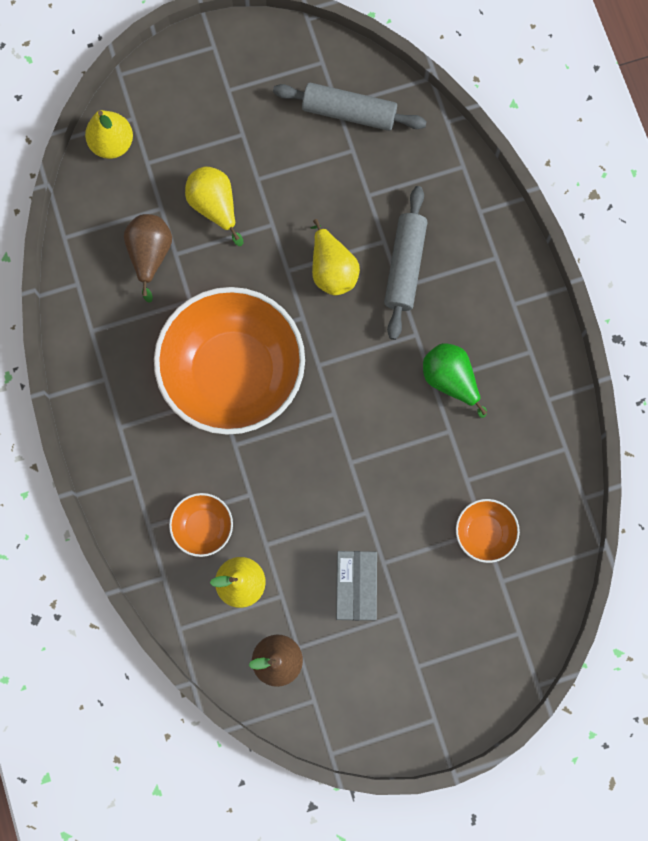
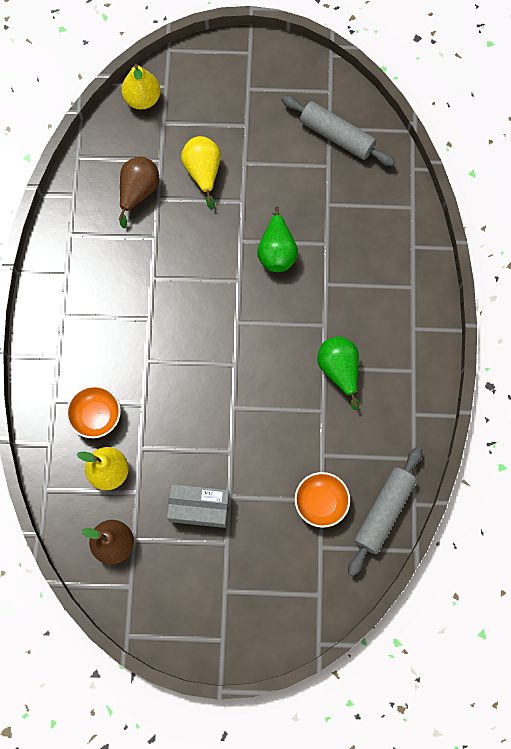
camera: 20 degrees right, 5 degrees down
orange bowl [154,287,305,435] -> none
yellow pear [311,219,360,295] -> green pear [257,206,298,272]
grey box [336,551,377,621] -> grey box turned 75 degrees clockwise [167,484,230,528]
grey rolling pin [384,186,427,340] -> grey rolling pin moved to [348,446,422,576]

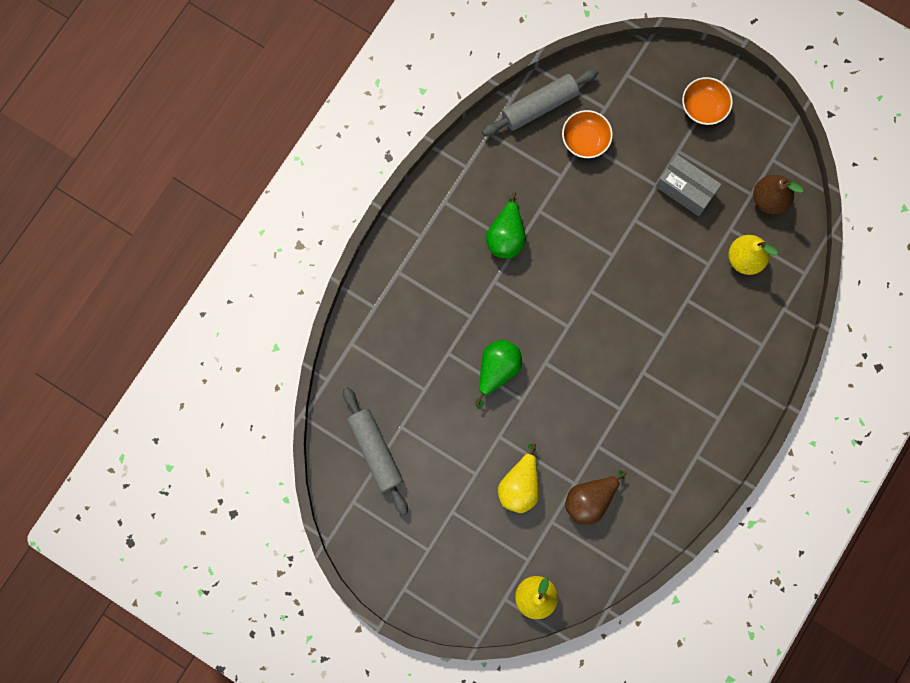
camera: 150 degrees left, 5 degrees up
orange bowl [66,386,121,438] -> orange bowl moved to [682,77,733,125]

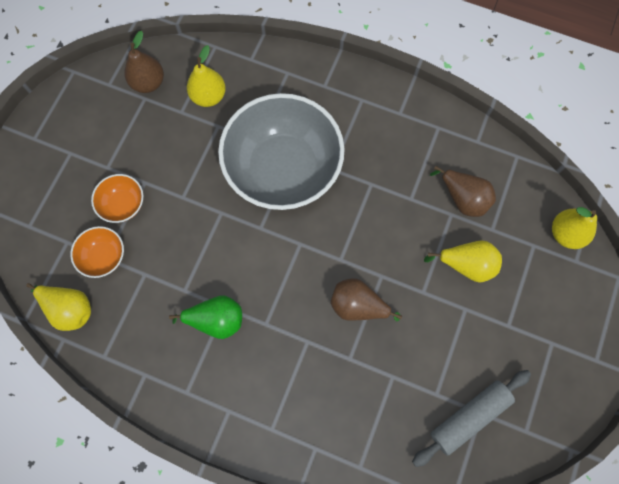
camera: 100 degrees left, 5 degrees down
green pear [475,340,522,408] -> brown pear [331,278,402,321]
grey rolling pin [482,69,599,136] -> yellow pear [26,283,91,331]
grey box [656,155,721,216] -> none
orange bowl [682,77,733,125] -> orange bowl moved to [91,174,143,223]
none -> grey bowl [218,93,345,210]

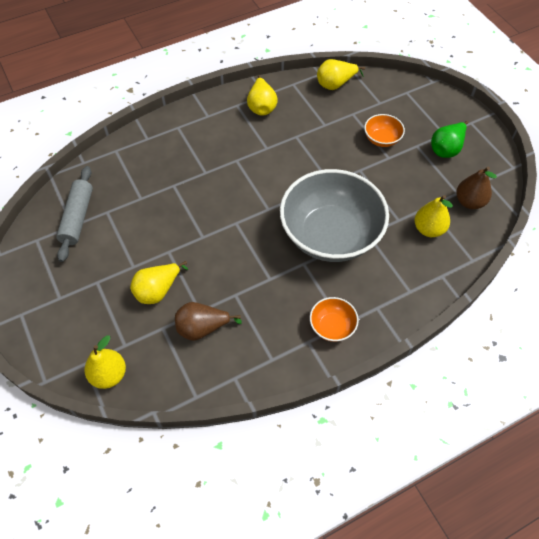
camera: 130 degrees right, 15 degrees down
orange bowl [70,226,124,278] -> orange bowl moved to [310,297,359,342]
green pear [169,295,242,339] -> green pear moved to [431,121,468,158]
brown pear [331,278,402,321] -> none
none -> yellow pear [247,75,278,116]

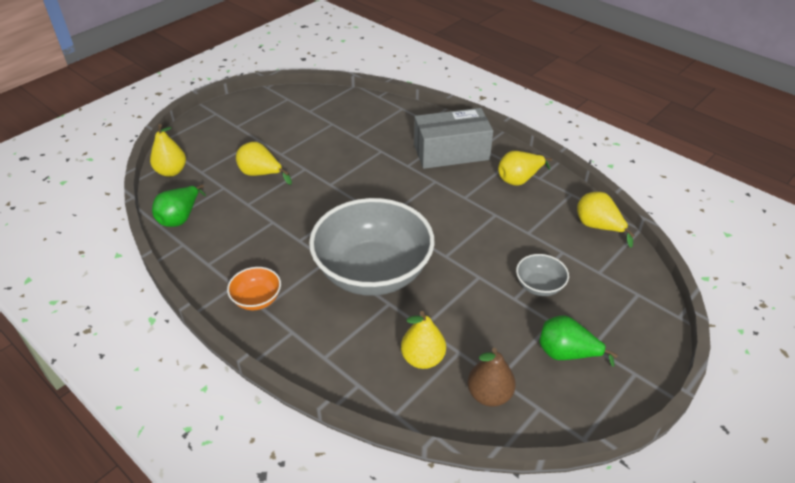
camera: 70 degrees right, 15 degrees down
grey rolling pin [56,166,93,262] -> none
brown pear [175,302,242,341] -> none
orange bowl [364,114,405,147] -> grey bowl [516,254,569,296]
none -> green pear [152,184,206,227]
none -> grey box [414,108,493,169]

